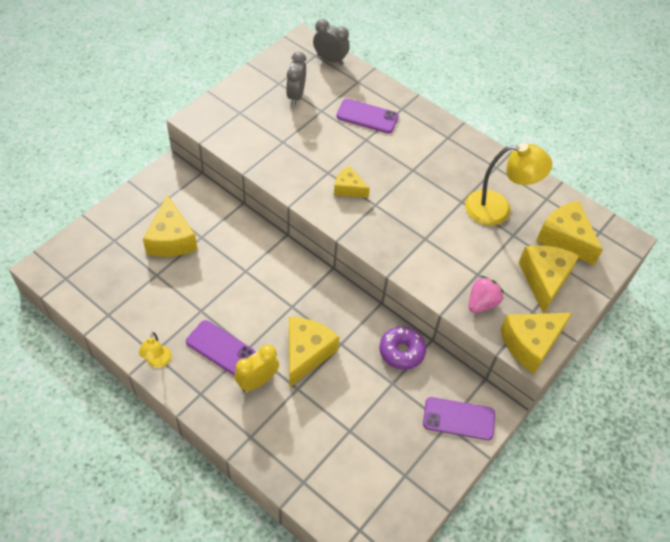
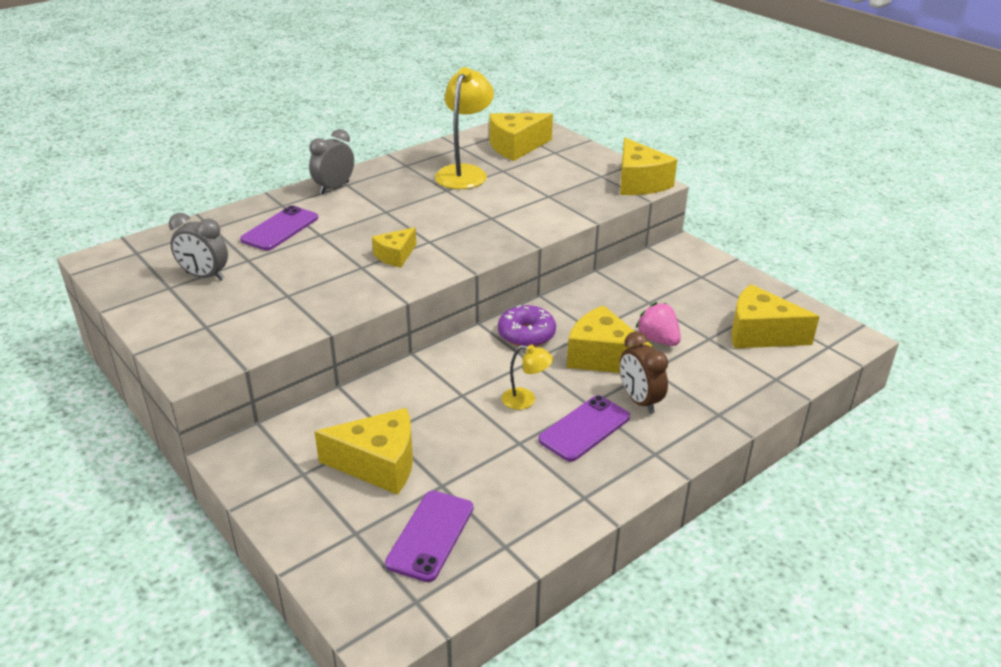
camera: 75 degrees left, 20 degrees down
yellow lamp [139,332,172,368] -> yellow lamp moved to [502,345,553,410]
yellow clock [234,345,279,392] -> brown clock [619,331,668,414]
grey clock [313,19,350,65] -> grey clock moved to [309,129,354,194]
purple donut [379,326,426,370] -> purple donut moved to [498,305,556,347]
purple phone [423,397,495,440] -> purple phone moved to [385,491,473,582]
pink strawberry [468,276,504,313] -> pink strawberry moved to [635,302,681,346]
yellow cheese [518,245,579,314] -> yellow cheese moved to [731,284,820,348]

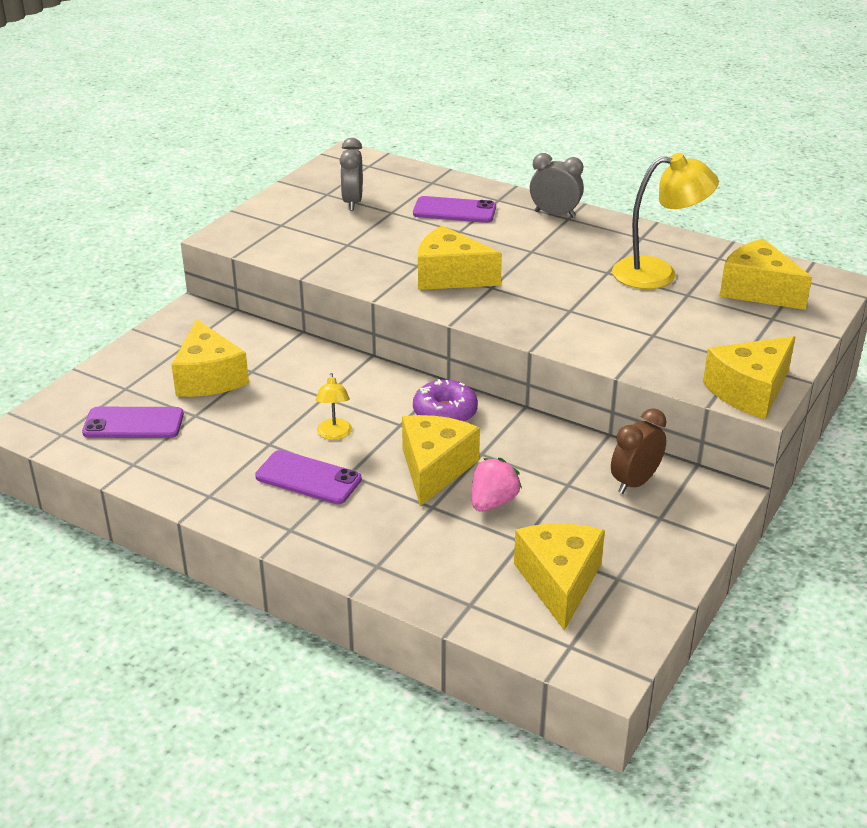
camera: 70 degrees right, 0 degrees up
yellow cheese [372,227,416,268] -> yellow cheese [418,226,502,290], size x1.70
brown clock [619,331,668,414] -> brown clock moved to [611,408,666,494]

